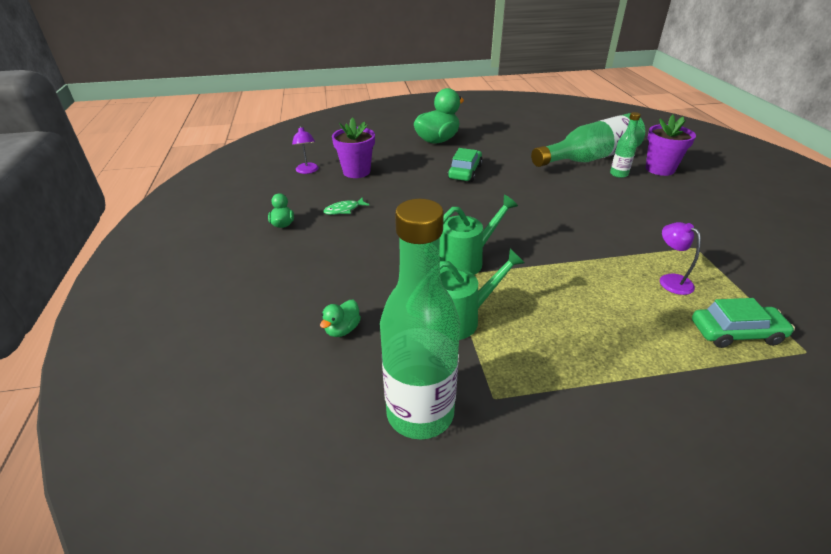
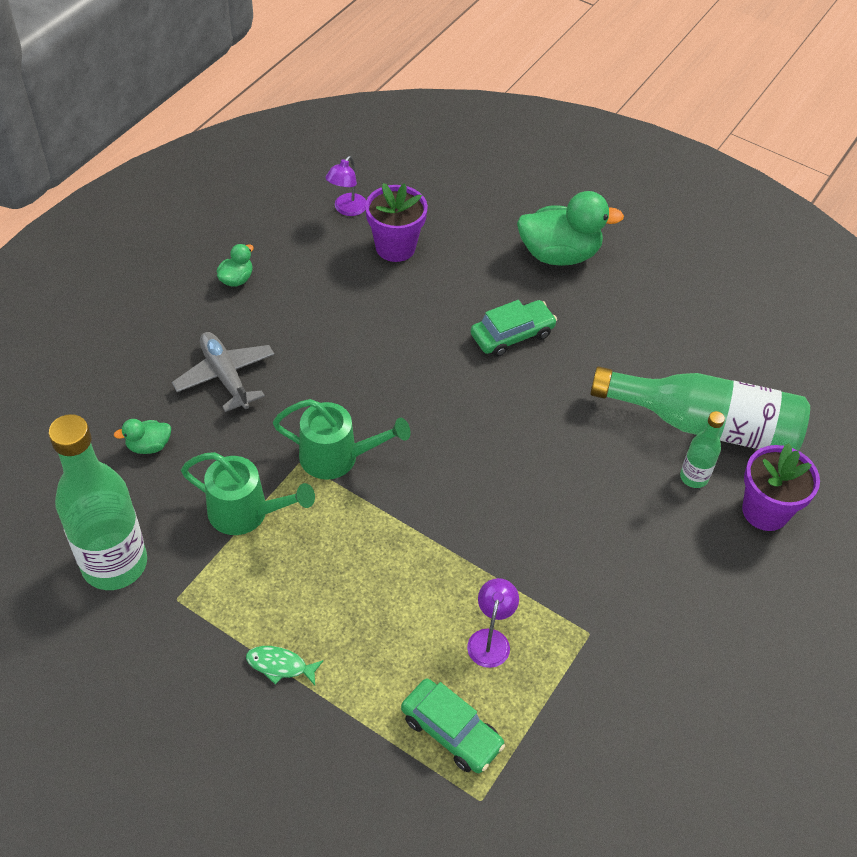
camera: 40 degrees right, 15 degrees up
green fish [323,197,370,215] -> green fish moved to [246,646,324,685]
none -> grey plane [172,332,275,412]

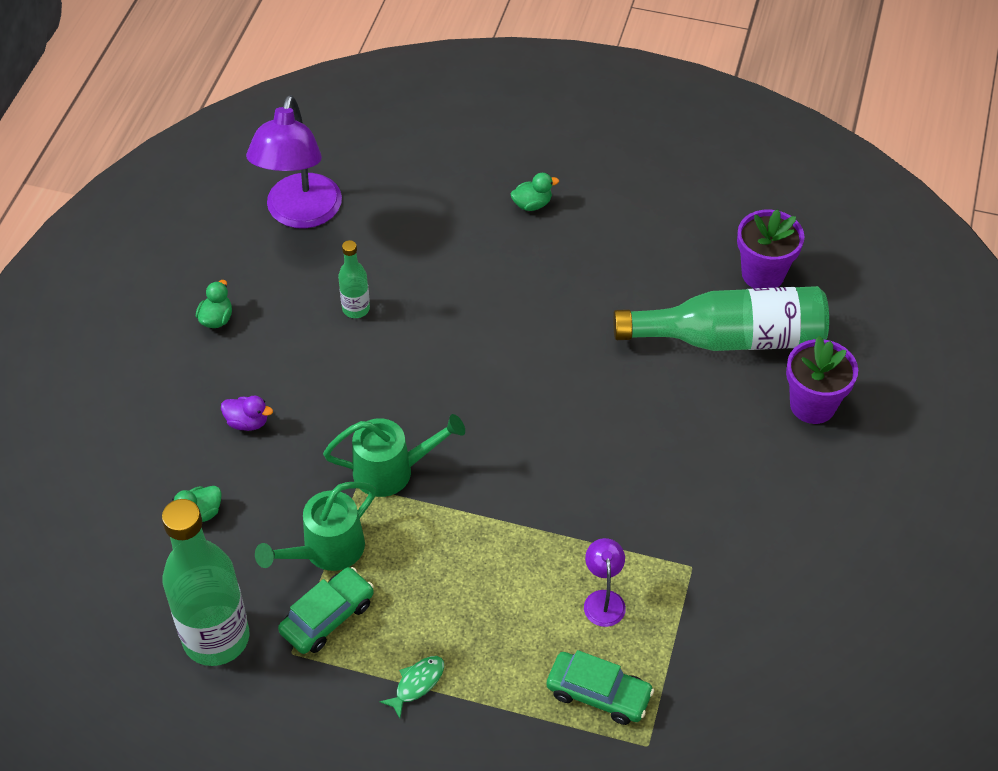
camera: 15 degrees left, 0 degrees up
grey plane [172,332,275,412] -> purple duck [221,396,273,431]
green watering can [181,452,315,535] -> green watering can turned 135 degrees clockwise [255,482,376,571]
green fish [246,646,324,685] -> green fish turned 135 degrees clockwise [380,656,444,718]
purple lamp [325,156,366,216] -> purple lamp [246,95,342,228], size x2.13
purple flower pot [365,183,428,262] -> purple flower pot moved to [737,209,805,288]
green car [471,300,557,357] -> green car moved to [278,567,374,654]
green duck [517,191,624,266] -> green duck [511,173,559,211], size x0.47
green bottle [680,411,725,488] -> green bottle moved to [338,240,370,318]

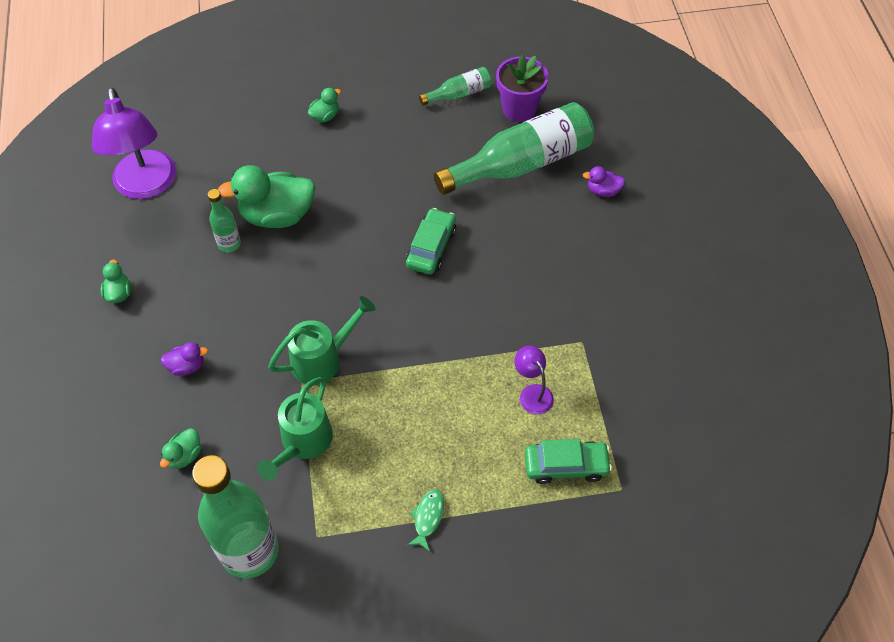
camera: 25 degrees left, 5 degrees up
green car [278,567,374,654] -> green car moved to [406,208,456,274]
purple flower pot [786,336,858,424] -> purple duck [583,166,626,197]
none -> green duck [218,165,315,228]
none -> green bottle [419,67,492,106]

